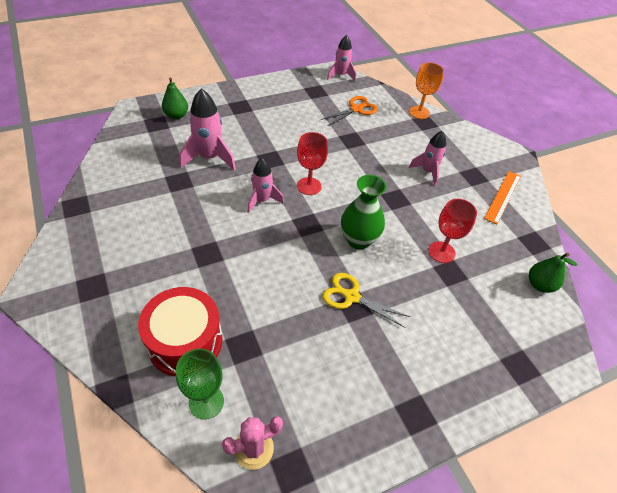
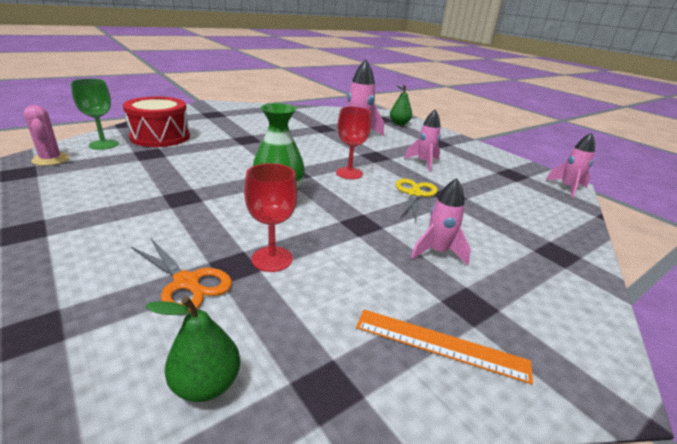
camera: 80 degrees right, 20 degrees down
pink rocket [248,158,284,213] -> pink rocket moved to [404,110,441,172]
orange scissors [321,96,378,126] -> orange scissors moved to [131,238,232,313]
yellow scissors [322,273,410,328] -> yellow scissors moved to [396,179,438,222]
orange goblet [409,63,444,119] -> none

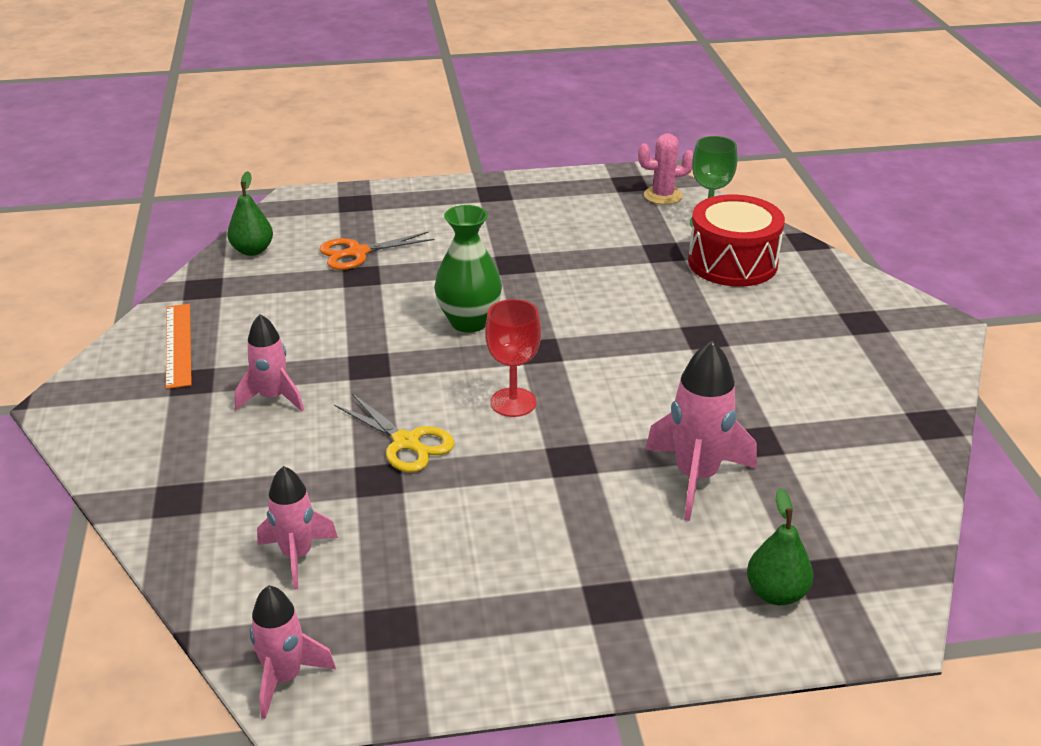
camera: 120 degrees right, 5 degrees up
red goblet [244,163,298,272] -> none
orange ruler [356,309,533,384] -> orange ruler turned 60 degrees counterclockwise [166,304,192,389]
pink rocket [404,110,441,172] -> pink rocket moved to [257,466,338,590]

